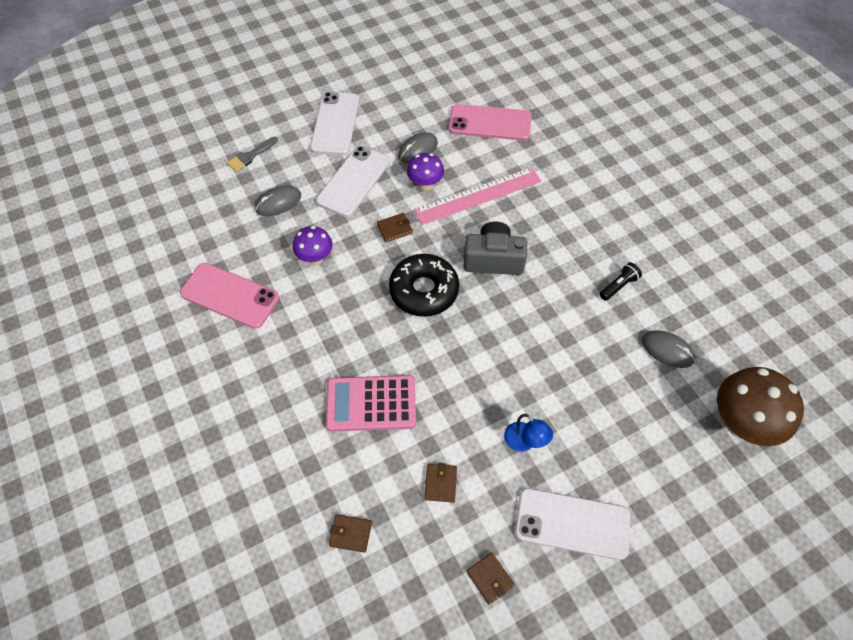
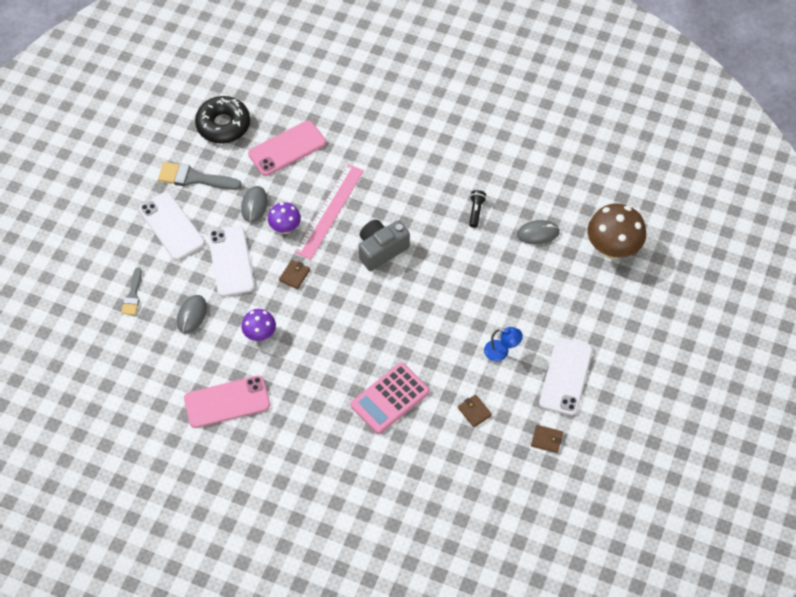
camera: 40 degrees left, 0 degrees up
brown wallet [329,514,372,553] -> none
black donut [389,254,459,317] -> black donut moved to [195,96,250,144]
white phone [515,488,631,560] -> white phone turned 45 degrees counterclockwise [539,337,593,416]
none -> grey brush [158,162,242,190]

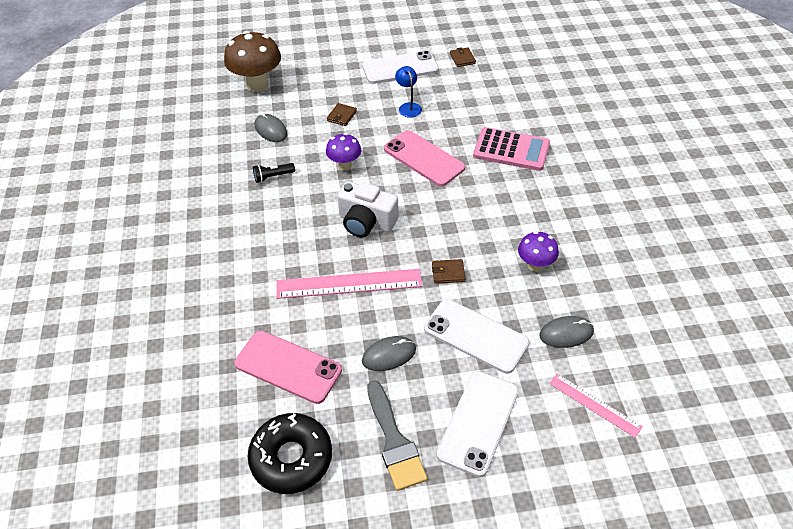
camera: 120 degrees left, 10 degrees down
grey brush [121,267,142,315] -> pink ruler [549,374,643,438]
pink phone [184,376,270,428] -> pink phone moved to [384,130,465,186]
white phone [208,225,255,297] -> white phone turned 75 degrees clockwise [424,299,529,374]
purple mushroom [268,202,301,234] -> purple mushroom moved to [326,133,361,170]
grey camera [359,220,410,271] -> white camera [337,181,399,237]
brown wallet [458,394,492,427] -> brown wallet moved to [327,103,357,126]

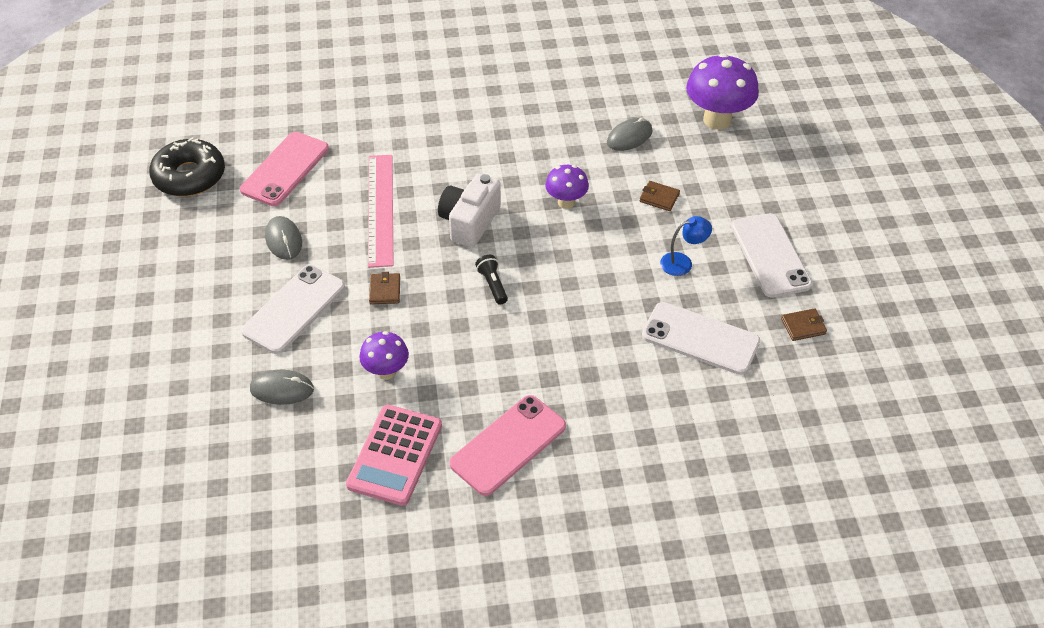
camera: 90 degrees right, 0 degrees up
brown mushroom [224,31,281,92] -> purple mushroom [686,53,759,130]
black flashlight [253,163,295,183] -> black flashlight moved to [475,255,508,305]
grey brush [367,380,427,491] -> none
pink phone [384,130,465,186] -> pink phone moved to [449,395,566,496]
white phone [437,371,519,477] -> white phone moved to [642,302,760,375]
pink calculator [473,127,550,171] -> pink calculator moved to [346,405,442,506]
grey mouse [539,316,594,348] -> grey mouse turned 75 degrees counterclockwise [250,370,314,405]
pink ruler [549,374,643,438] -> none

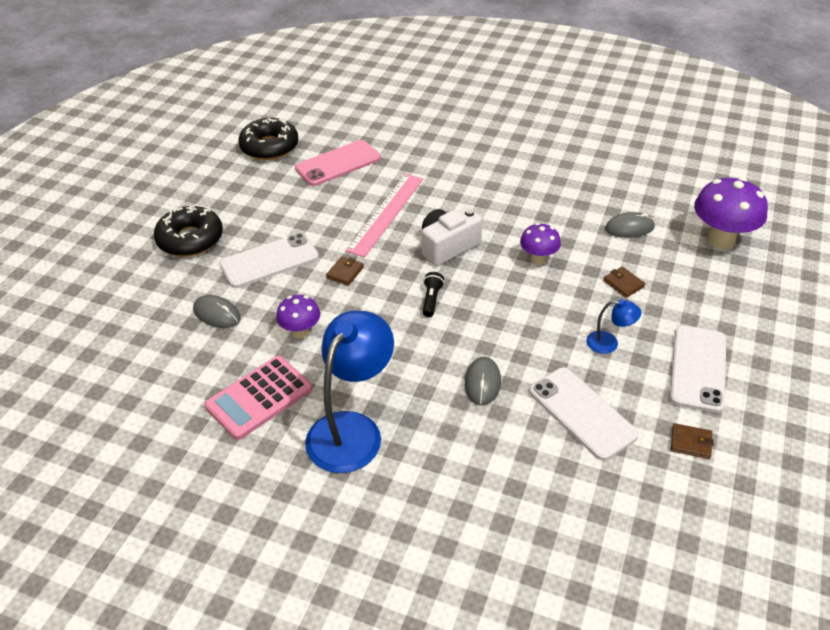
camera: 30 degrees right, 5 degrees down
grey mouse [265,216,302,260] -> grey mouse moved to [465,357,501,405]
pink phone [449,395,566,496] -> blue lamp [305,311,394,473]
none -> black donut [154,206,223,257]

